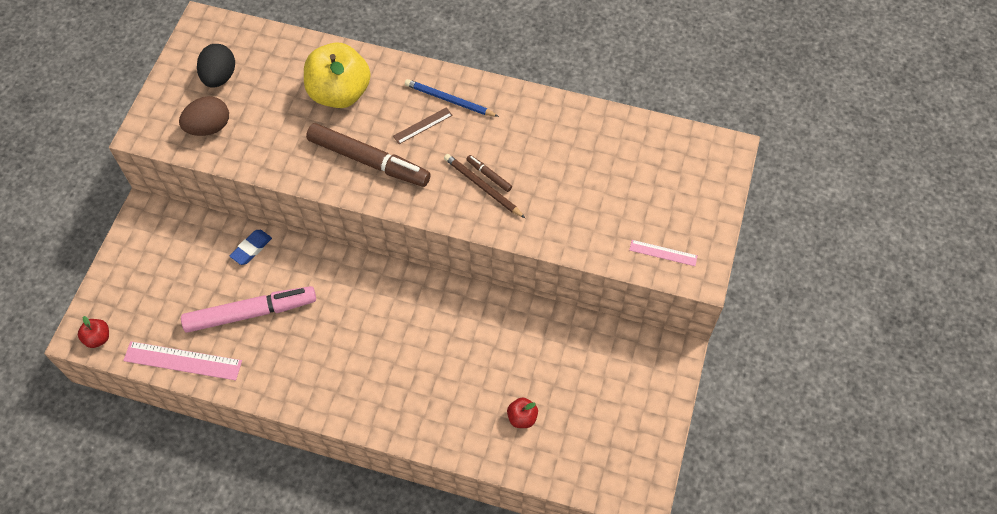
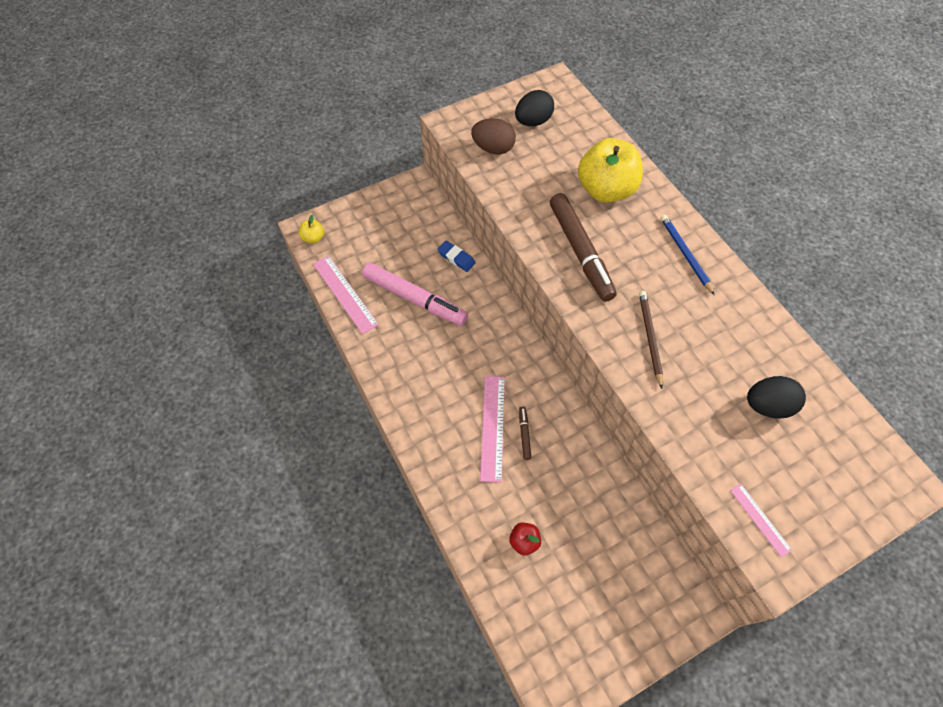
camera: 45 degrees right, 0 degrees up
red apple [78,316,109,348] -> yellow apple [299,214,324,244]
blue eraser [230,230,272,265] -> blue eraser turned 45 degrees clockwise [437,241,476,272]
brown ruler [393,107,453,144] -> none
brown marker [466,155,512,192] -> brown marker moved to [519,407,531,460]
none -> pink ruler [480,376,505,482]
none -> black egg [747,376,806,419]

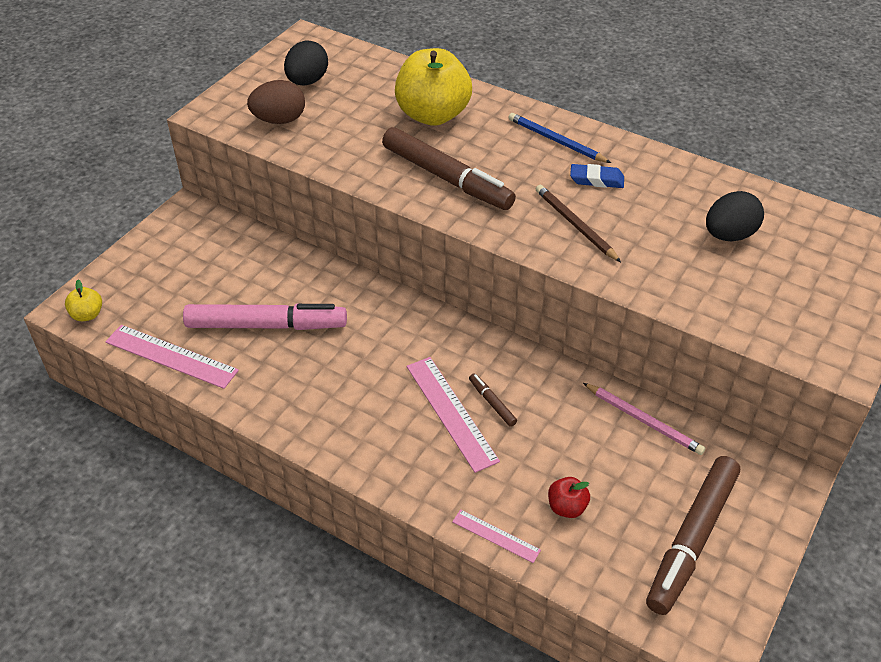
camera: 30 degrees left, 15 degrees down
blue eraser [437,241,476,272] -> blue eraser moved to [570,164,624,188]
pink ruler [730,484,792,557] -> pink ruler moved to [452,509,541,563]
none -> pink pencil [583,383,705,455]
none -> brown marker [646,456,740,615]

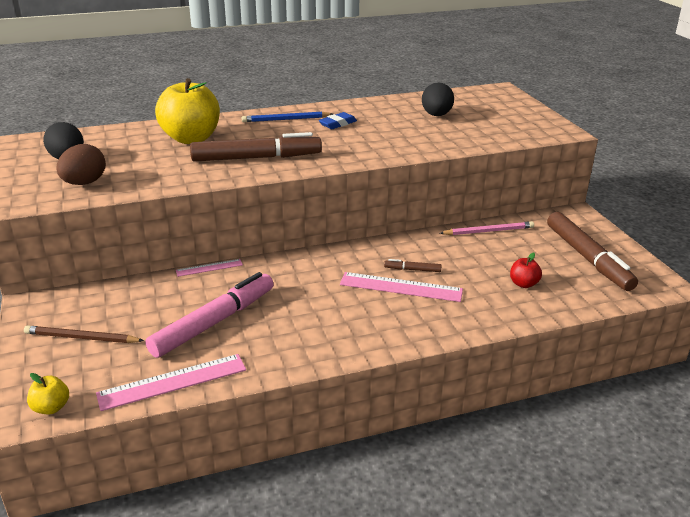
camera: 50 degrees left, 15 degrees down
pink ruler [452,509,541,563] -> pink ruler moved to [176,259,243,277]
brown pencil [536,185,621,262] -> brown pencil moved to [24,325,144,343]

